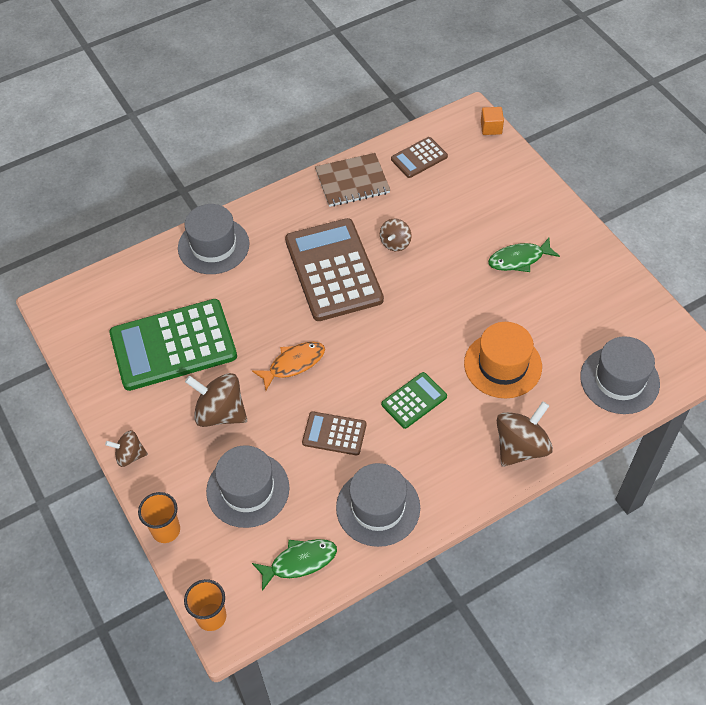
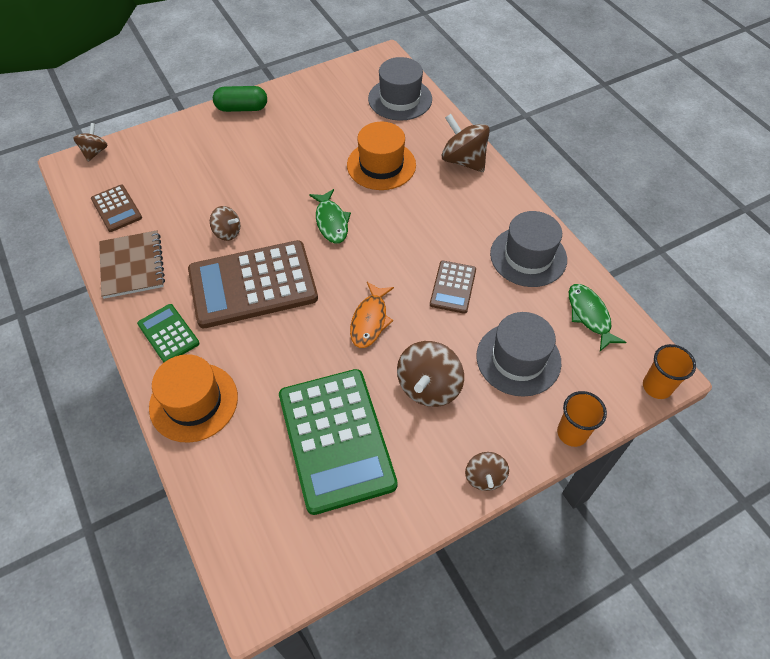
camera: 90 degrees left, 0 degrees up
grey hat [178,204,250,274] -> orange hat [149,354,238,443]
orange fish [252,342,325,390] -> orange fish turned 135 degrees counterclockwise [350,282,394,348]
green calculator [381,372,447,429] -> green calculator moved to [137,304,200,363]
orange cube [481,107,504,135] -> brown spinning top [73,123,108,162]
green fish [488,238,560,272] -> green fish moved to [309,189,351,243]
none -> green capsule [213,86,267,112]

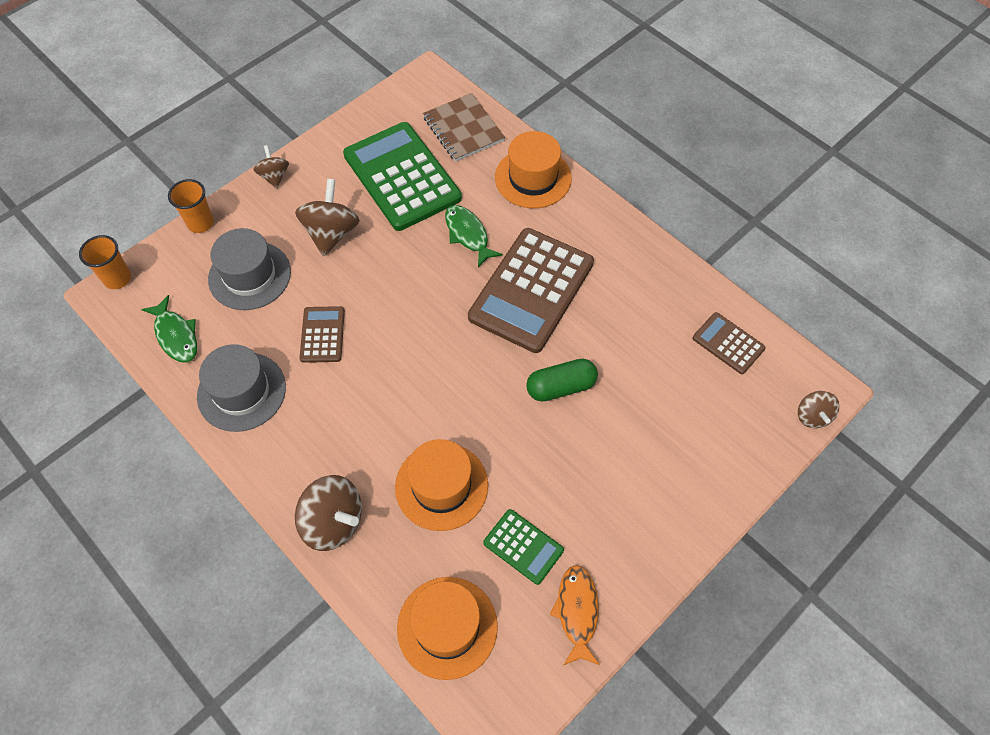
camera: 165 degrees right, 5 degrees up
brown notebook [99,230,165,299] -> brown notebook moved to [423,93,505,162]
green calculator [137,304,200,363] -> green calculator moved to [483,509,564,585]
brown calculator [188,240,318,328] -> brown calculator turned 150 degrees clockwise [468,228,594,353]
brown spinning top [210,206,240,241] -> none
green capsule [213,86,267,112] -> green capsule moved to [526,359,598,401]
green fish [309,189,351,243] -> green fish moved to [445,205,503,267]
orange fish [350,282,394,348] -> orange fish moved to [550,565,600,665]
grey hat [368,57,432,120] -> orange hat [397,577,498,680]

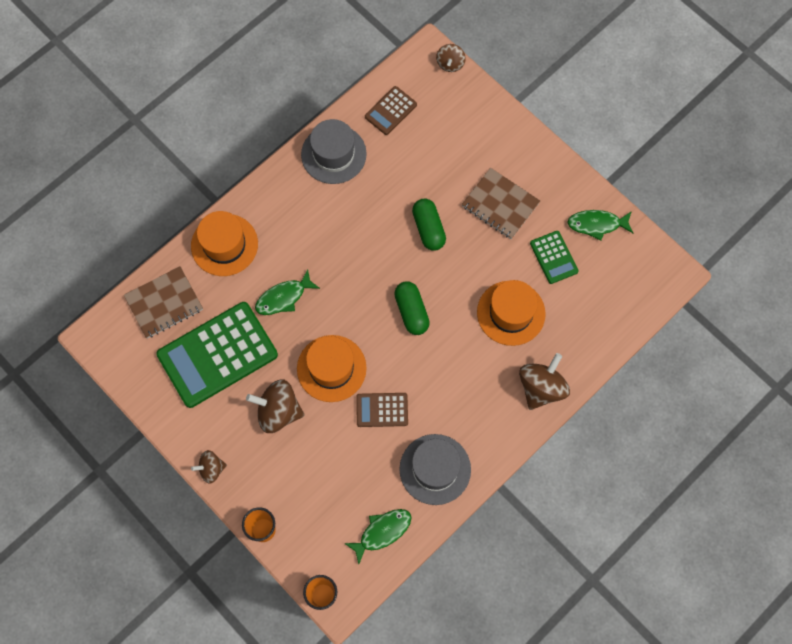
camera: 90 degrees left, 10 degrees up
grey hat [208,228,291,310] -> grey hat moved to [301,119,367,184]
orange hat [397,577,498,680] -> orange hat moved to [297,335,367,402]
brown calculator [468,228,594,353] -> none
green calculator [483,509,564,585] -> green calculator turned 120 degrees clockwise [530,231,579,284]
orange fish [550,565,600,665] -> green fish [567,210,633,241]
brown spinning top [798,391,839,428] -> brown spinning top turned 105 degrees clockwise [436,44,466,72]
none -> green capsule [394,281,430,335]
none -> brown notebook [462,168,540,239]

